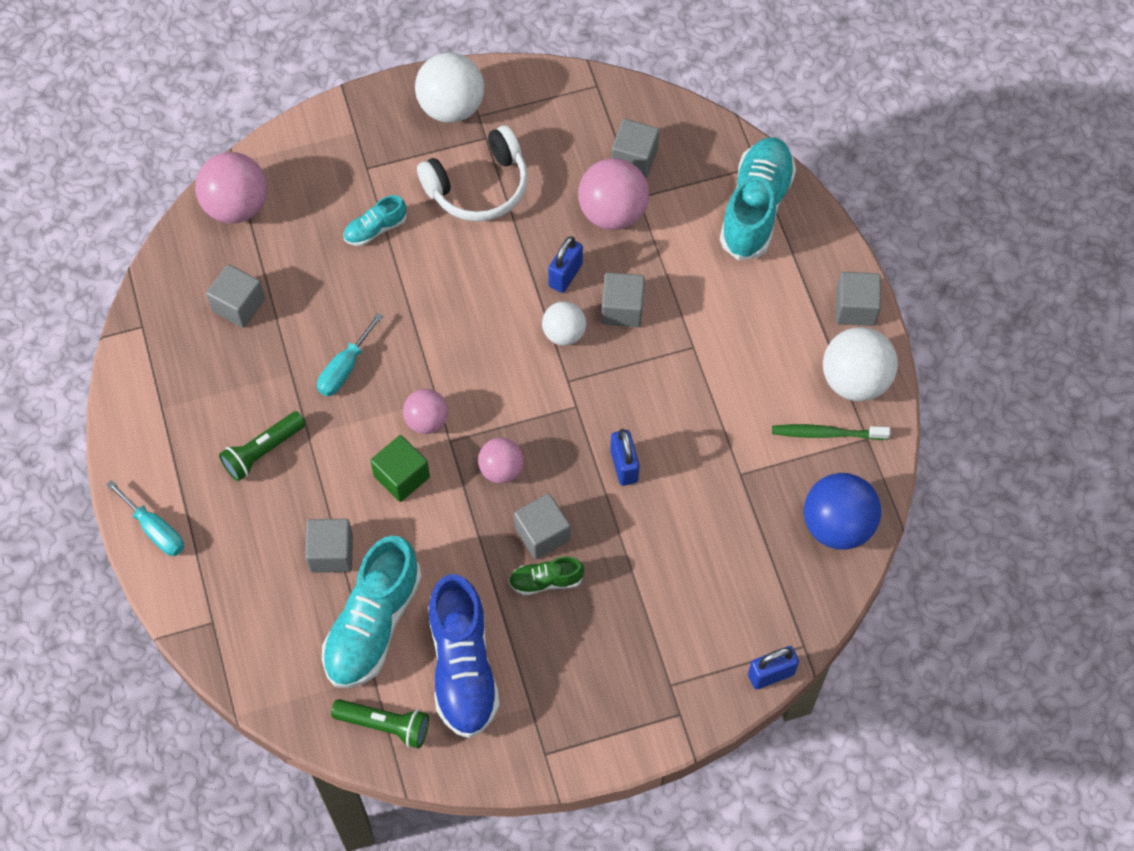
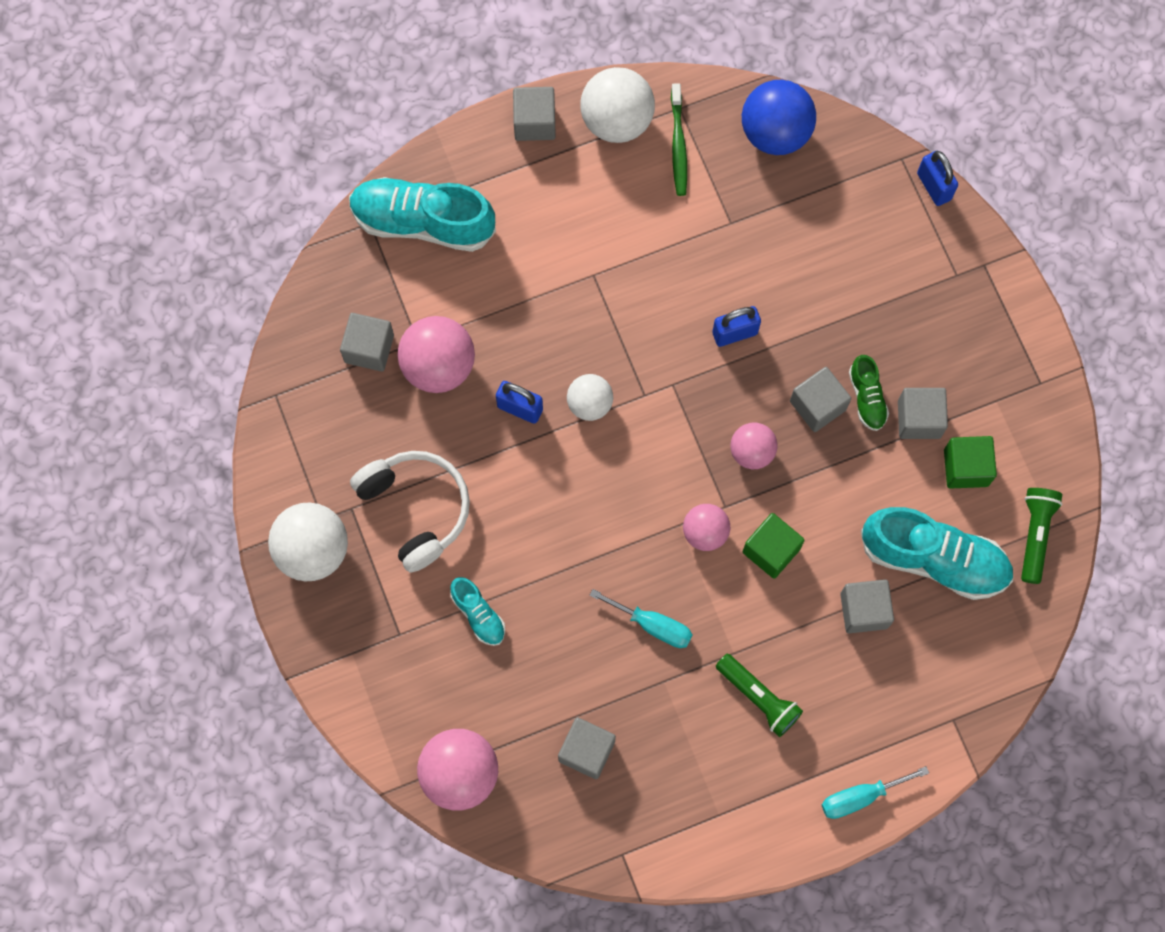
camera: 95 degrees left, 10 degrees up
turquoise screwdriver [106,480,184,556] -> turquoise screwdriver turned 150 degrees counterclockwise [822,766,929,819]
blue shoe [428,574,500,738] -> green cube [944,436,997,489]
grey cube [601,272,645,327] -> grey cube moved to [898,388,948,439]

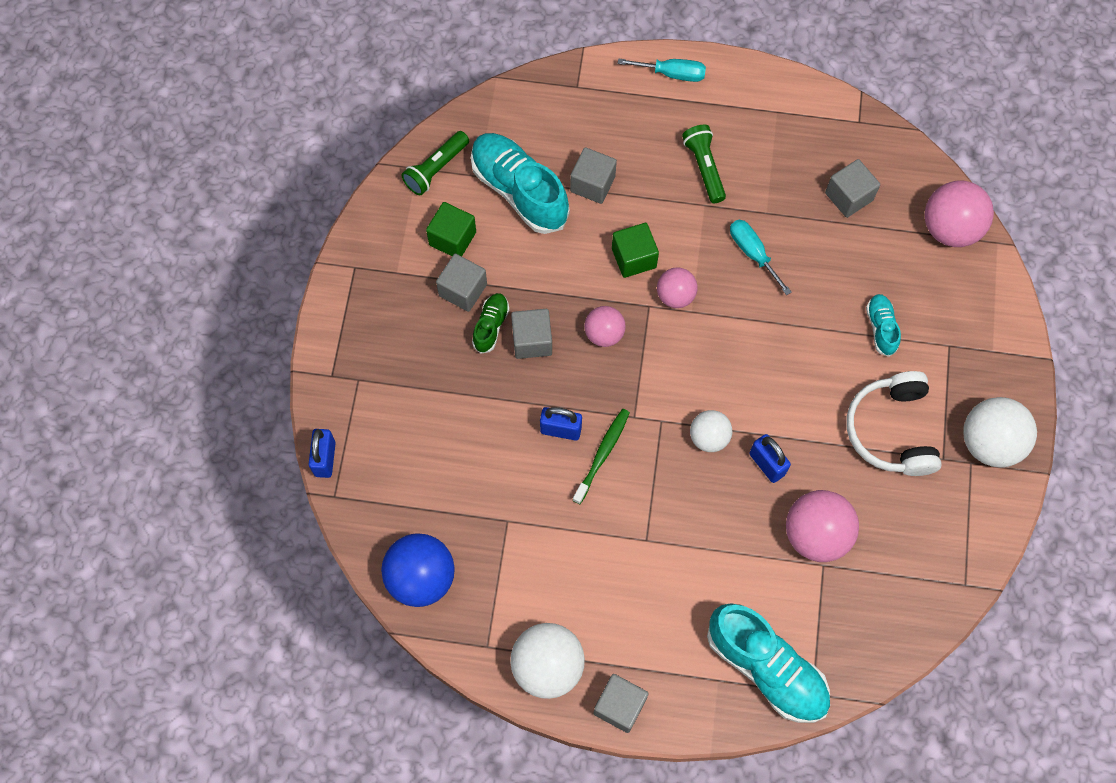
camera: 150 degrees left, 5 degrees down
grey cube [340,313,394,372] -> none
green toothbrush [671,83,687,196] -> green toothbrush moved to [573,409,630,504]

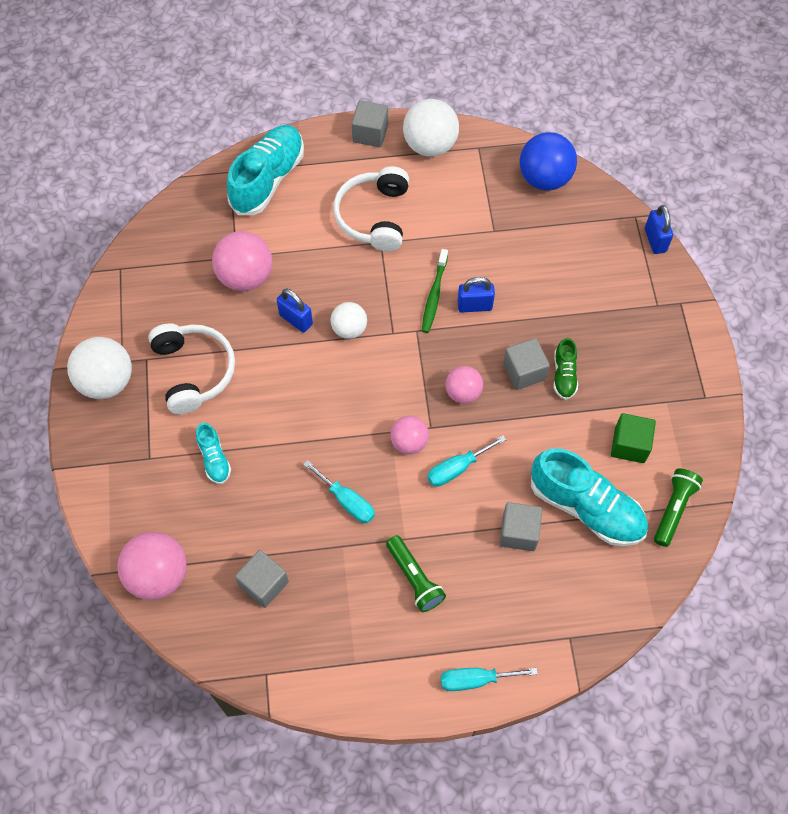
camera: 165 degrees right, 5 degrees down
grey cube [436,254,487,312] -> none
green cube [612,223,659,278] -> turquoise screwdriver [427,435,506,487]
turquoise shoe [707,603,830,723] -> turquoise shoe turned 90 degrees clockwise [227,125,304,215]
none -> white headphones [333,166,409,251]

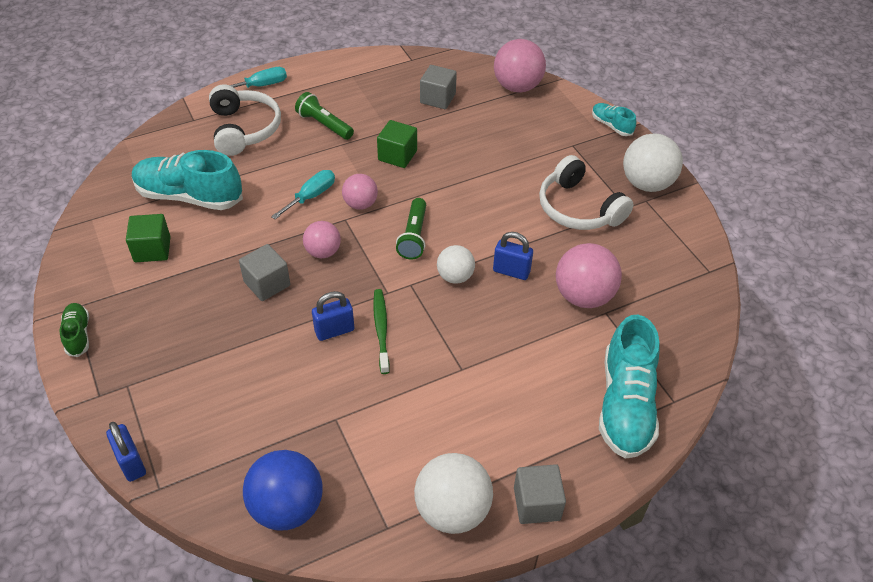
camera: 160 degrees right, 15 degrees down
turquoise shoe [196,423,231,484] -> turquoise shoe moved to [592,103,636,136]
turquoise screwdriver [303,460,375,523] -> green cube [377,120,417,168]
white headphones [333,166,409,251] -> white headphones moved to [209,85,281,156]
grey cube [500,502,542,551] -> none
green shoe [553,338,578,400] -> green shoe moved to [59,303,89,357]
green flashlight [654,468,703,547] -> green flashlight moved to [396,198,426,259]

